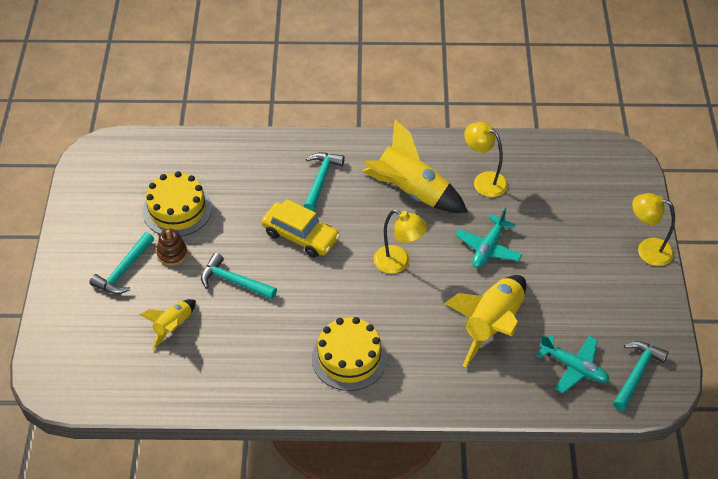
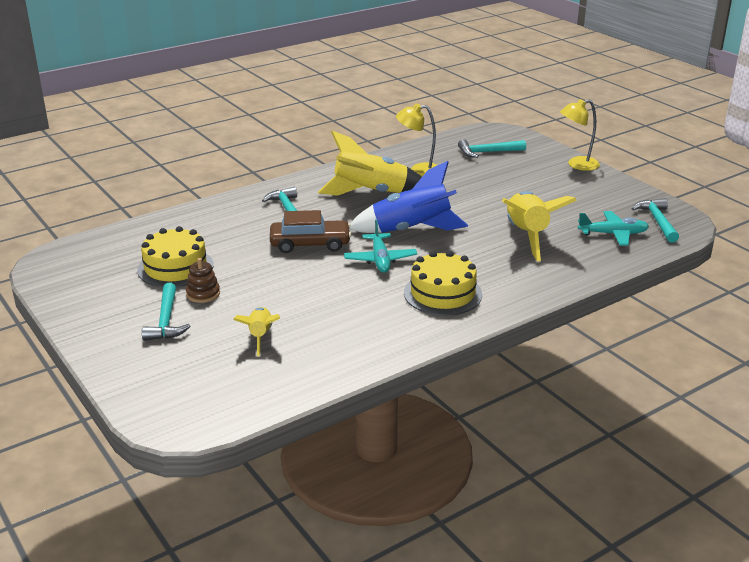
camera: 35 degrees left, 20 degrees down
turquoise hammer [201,253,277,299] -> turquoise hammer moved to [458,139,526,158]
yellow car [261,199,340,258] -> brown car [270,210,351,253]
yellow lamp [374,210,427,274] -> blue rocket [349,161,468,233]
turquoise plane [455,208,522,268] -> turquoise plane moved to [344,220,417,273]

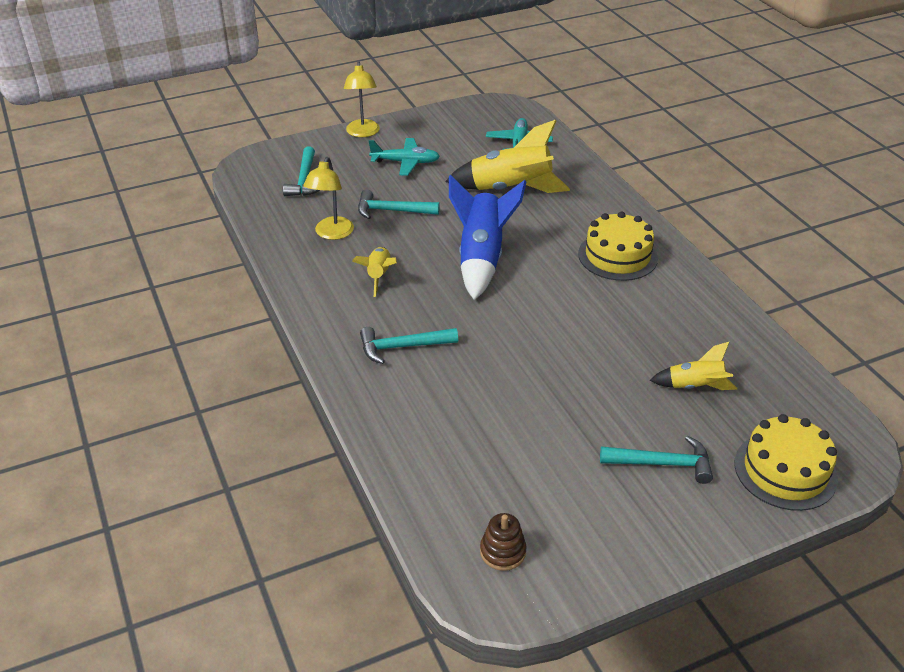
camera: 80 degrees left, 10 degrees up
yellow cake [137,226,214,287] -> yellow cake moved to [734,414,838,511]
brown stacking toy [186,258,220,303] -> brown stacking toy moved to [480,513,527,571]
brown car [270,210,351,253] -> none
yellow rocket [318,131,422,196] -> yellow rocket [352,247,397,297], size x0.55
turquoise plane [344,220,417,273] -> turquoise plane moved to [369,138,440,176]
turquoise hammer [631,198,679,243] -> turquoise hammer moved to [358,190,440,219]

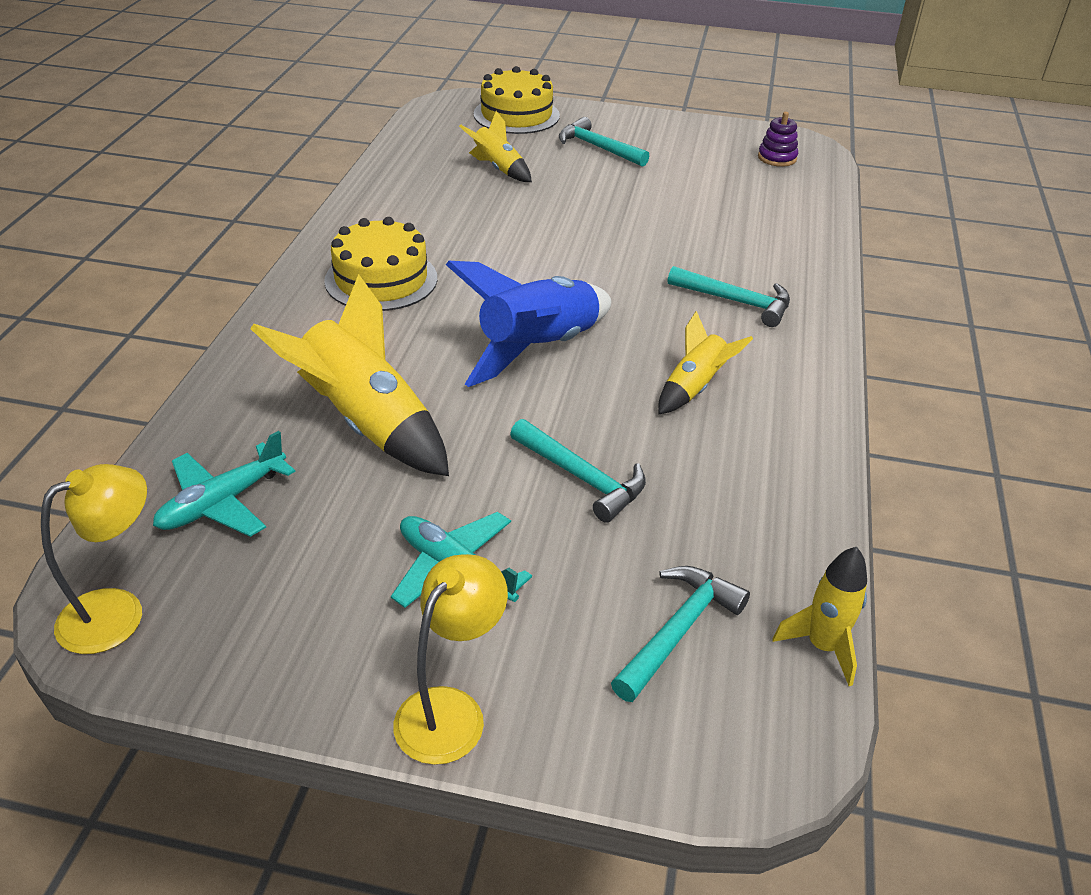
camera: 145 degrees left, 0 degrees up
yellow lamp [303,157,354,240] -> yellow lamp moved to [41,464,147,654]
brown stacking toy [480,513,527,571] -> purple stacking toy [758,112,798,167]
none -> yellow rocket [773,547,867,686]

